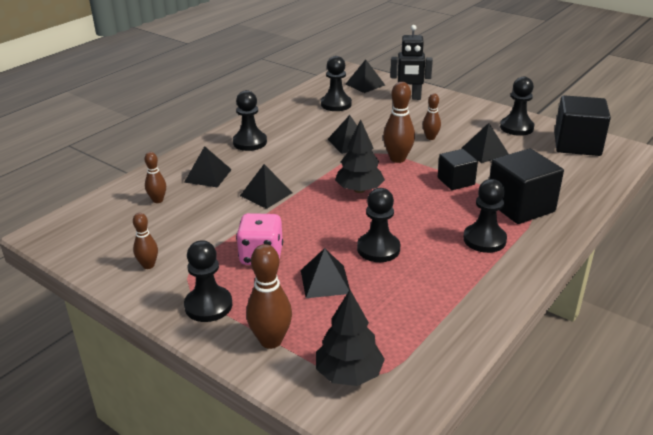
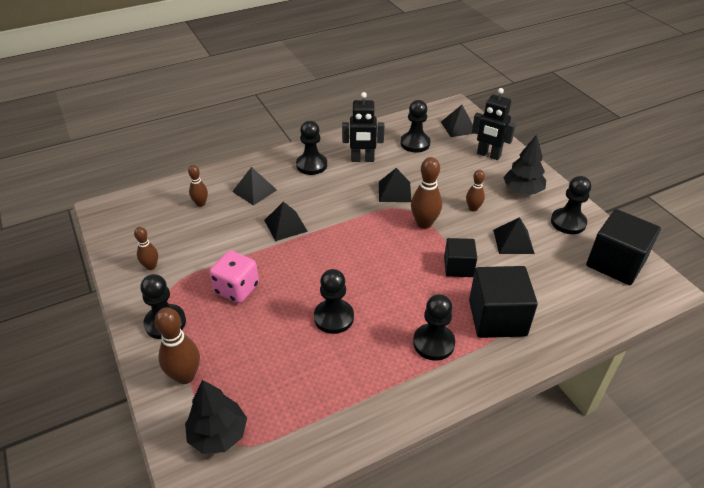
camera: 25 degrees right, 10 degrees up
black pyramid [301,248,350,298] -> none
black tree [335,120,385,193] -> black tree moved to [503,134,546,194]
none -> black robot [342,92,384,162]

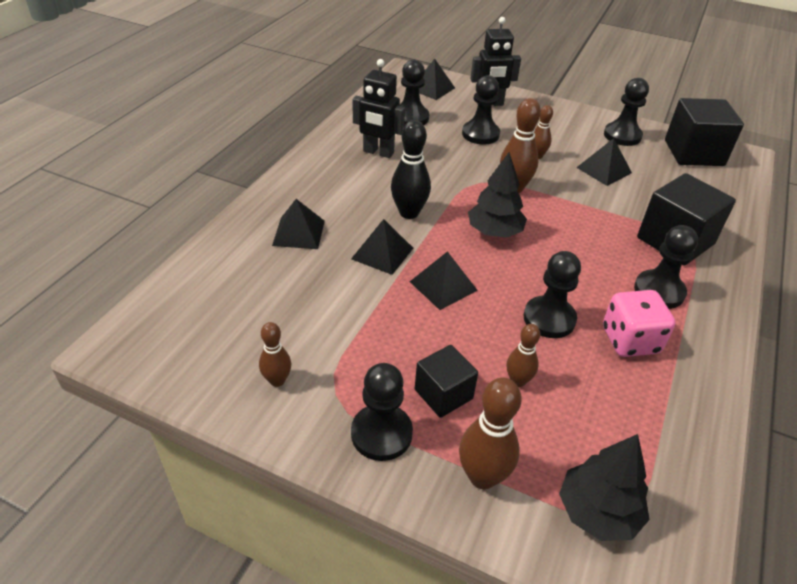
camera: 40 degrees left, 0 degrees up
brown bowling pin [188,165,208,207] -> brown bowling pin moved to [507,324,540,387]
pink dice [210,251,259,303] -> pink dice moved to [603,290,675,357]
black pawn [296,121,327,175] -> black pawn moved to [462,75,500,145]
black robot [342,92,384,162] -> black robot turned 60 degrees clockwise [352,59,405,158]
black pyramid [379,168,411,202] -> black pyramid moved to [410,251,478,310]
black cube [444,238,477,277] -> black cube moved to [415,345,478,418]
black tree [503,134,546,194] -> black tree moved to [468,152,527,238]
none -> black bowling pin [391,120,431,219]

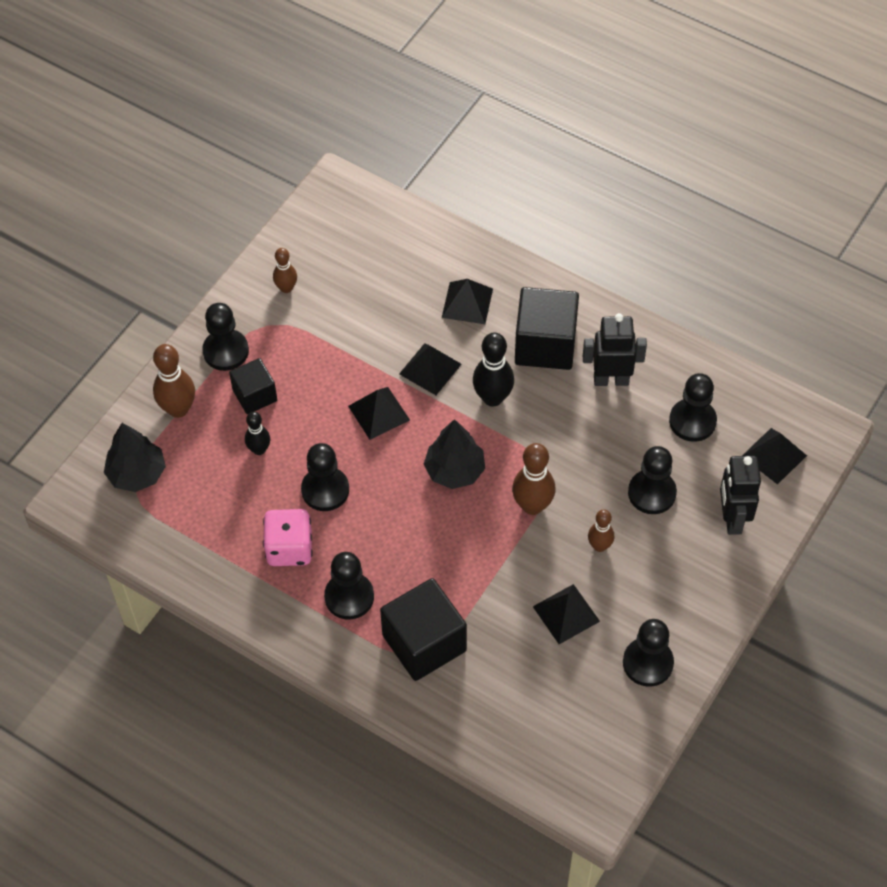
camera: 100 degrees right, 15 degrees up
black robot [352,59,405,158] -> black robot turned 60 degrees clockwise [583,313,647,386]
brown bowling pin [507,324,540,387] -> black bowling pin [245,412,270,455]
black cube [665,98,744,166] -> black cube moved to [515,287,579,370]

